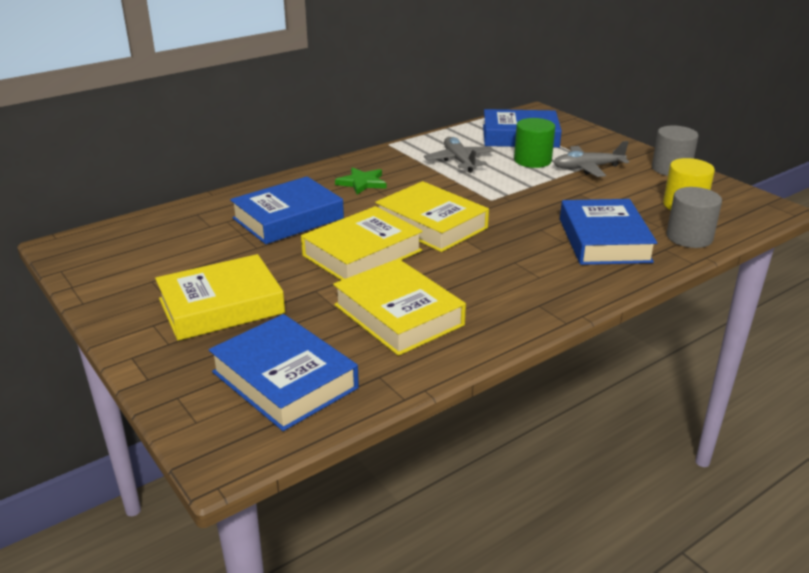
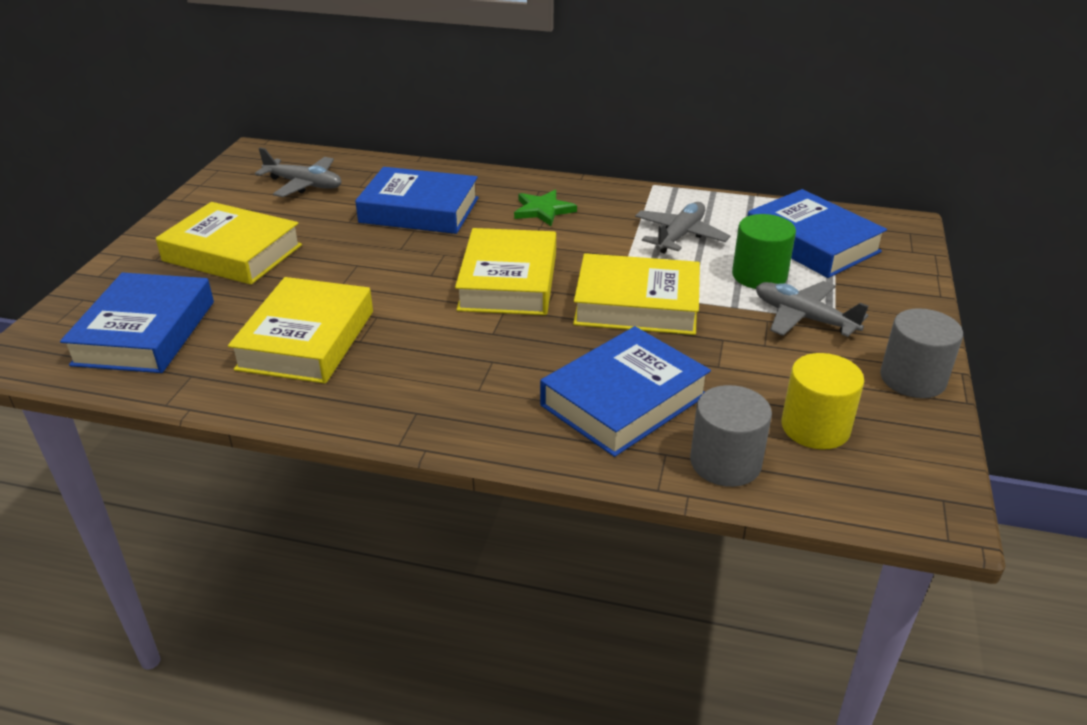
camera: 50 degrees right, 5 degrees up
yellow book [301,206,423,280] -> yellow book moved to [573,253,700,335]
none -> grey plane [255,148,342,197]

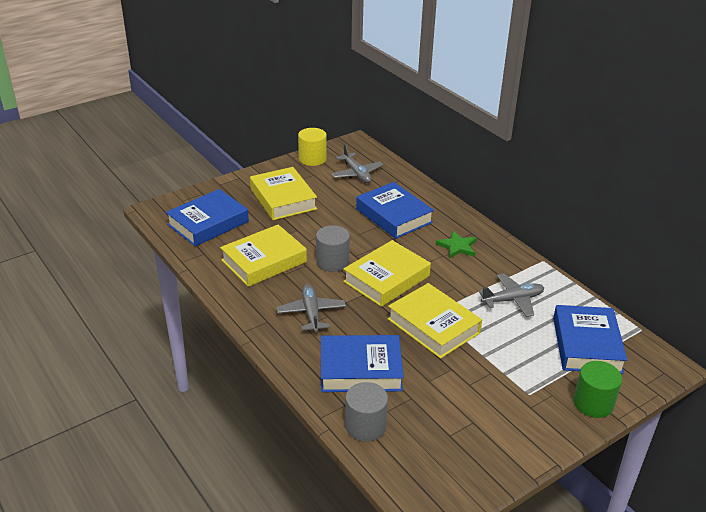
camera: 40 degrees right, 0 degrees up
green cylinder [732,214,796,289] -> green cylinder moved to [573,361,622,418]
grey plane [756,281,868,337] -> grey plane moved to [277,284,346,332]
yellow cylinder [781,353,864,450] -> yellow cylinder moved to [298,128,327,166]
grey cylinder [880,308,963,398] -> grey cylinder moved to [316,225,350,272]

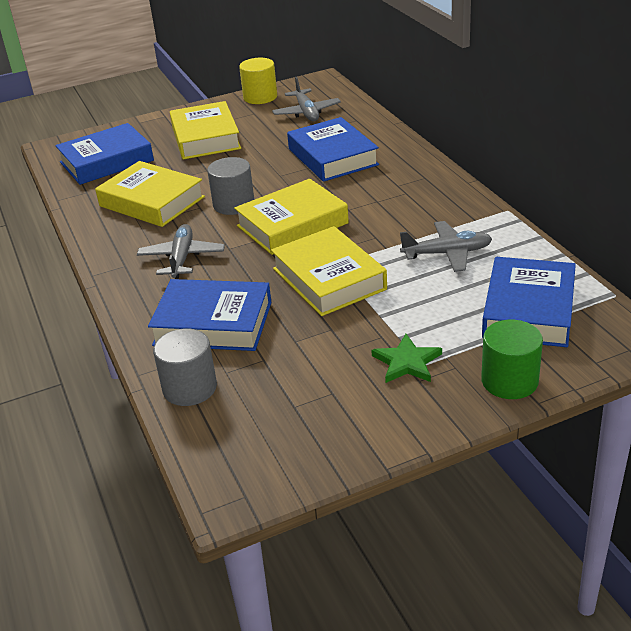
camera: 15 degrees right, 0 degrees up
yellow book [220,224,307,287] -> yellow book turned 60 degrees clockwise [95,161,205,227]
green star [436,231,477,259] -> green star moved to [371,334,442,383]

